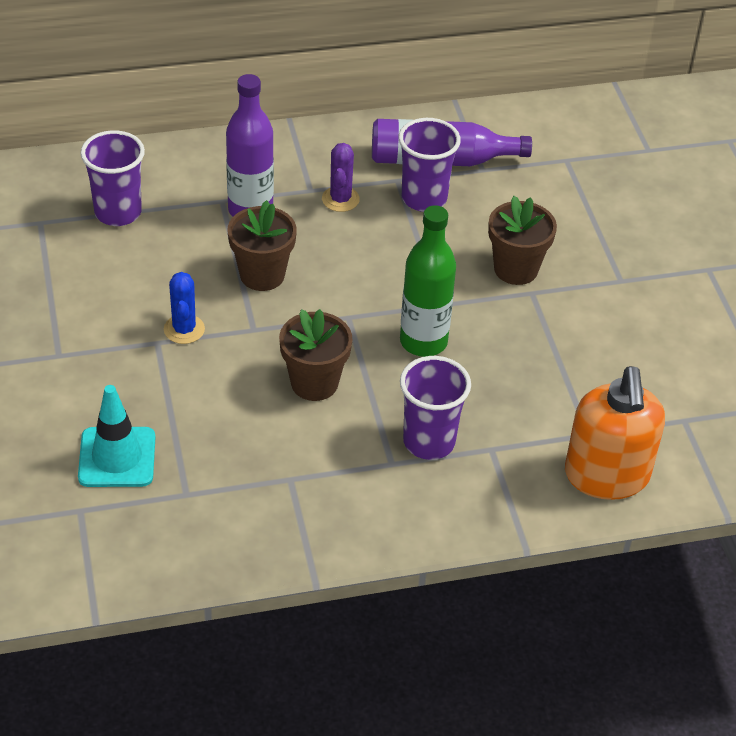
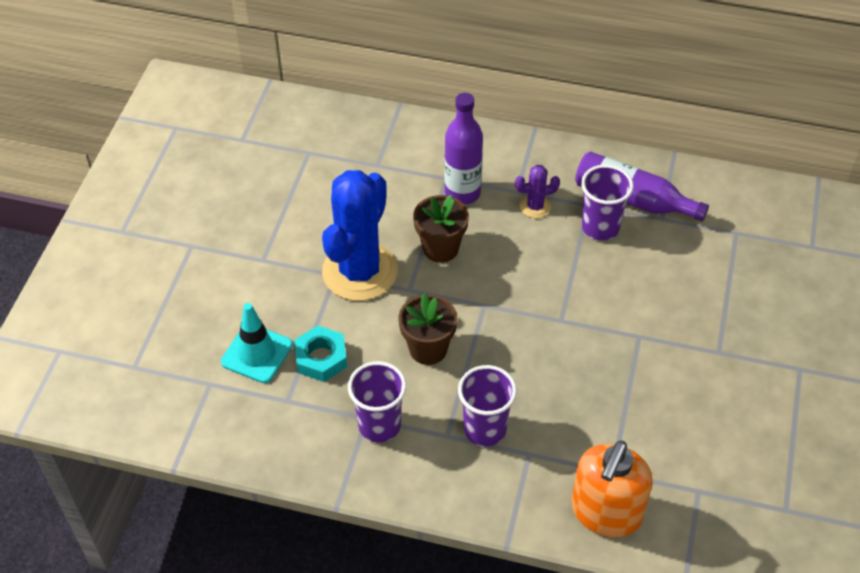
camera: 30 degrees right, 5 degrees up
purple cup [81,130,145,226] -> purple cup moved to [348,361,406,442]
blue cactus [164,272,205,344] -> blue cactus [322,170,398,301], size x2.34
purple cactus [322,143,360,212] -> purple cactus turned 45 degrees clockwise [515,165,560,218]
green bottle [400,205,456,357] -> none
brown flower pot [488,196,557,285] -> none
none -> turquoise nut [294,325,347,382]

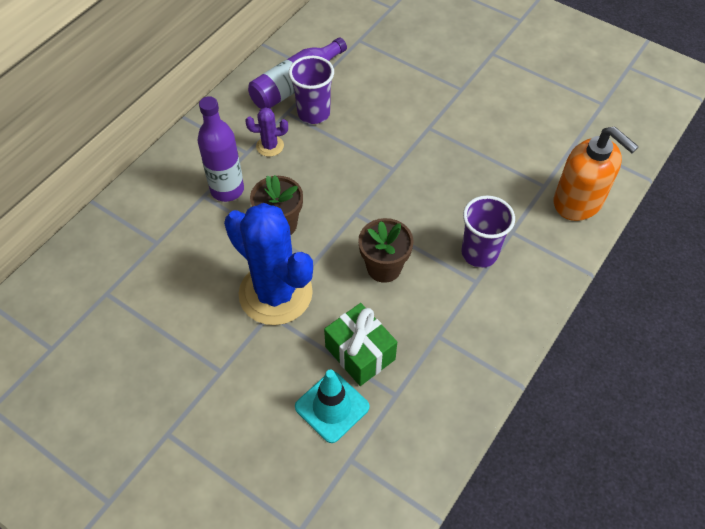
camera: 70 degrees left, 5 degrees up
turquoise nut [294,325,347,382] -> green gift [324,303,397,386]
purple cup [348,361,406,442] -> none
purple cactus [515,165,560,218] -> purple cactus turned 75 degrees clockwise [245,107,288,157]

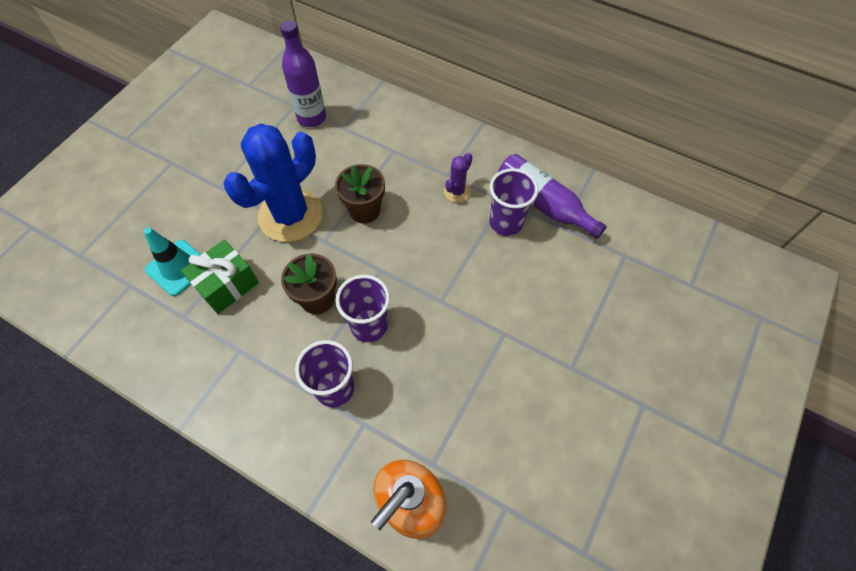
camera: 85 degrees right, 5 degrees up
purple bottle [197,96,244,202] -> purple bottle moved to [280,20,326,127]
purple cactus [245,107,288,157] -> purple cactus turned 45 degrees clockwise [444,153,472,202]
none -> purple cup [336,275,390,342]

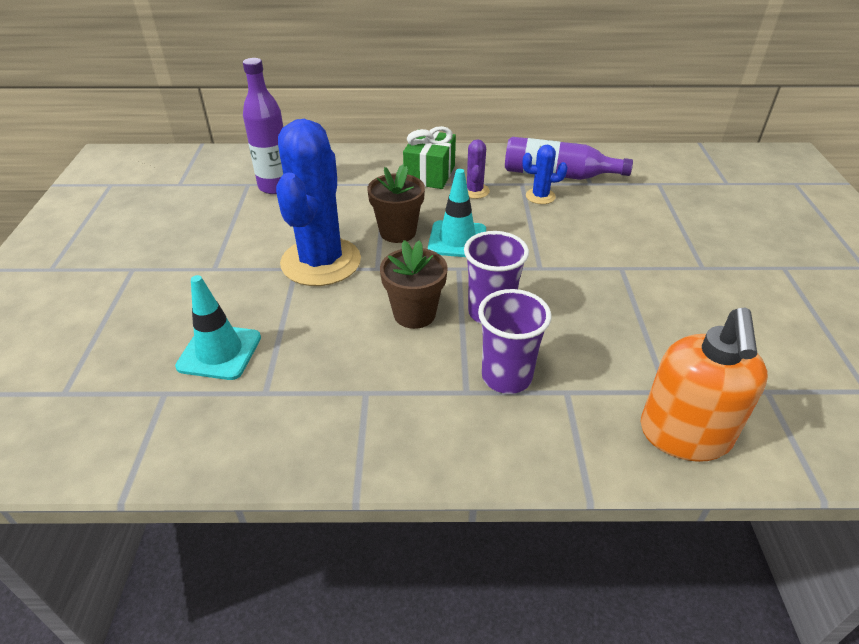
camera: 30 degrees left, 20 degrees down
green gift [181,240,259,314] -> green gift moved to [403,126,456,189]
purple cup [489,168,538,236] -> blue cactus [523,145,567,204]
none -> turquoise traffic cone [428,169,486,257]

